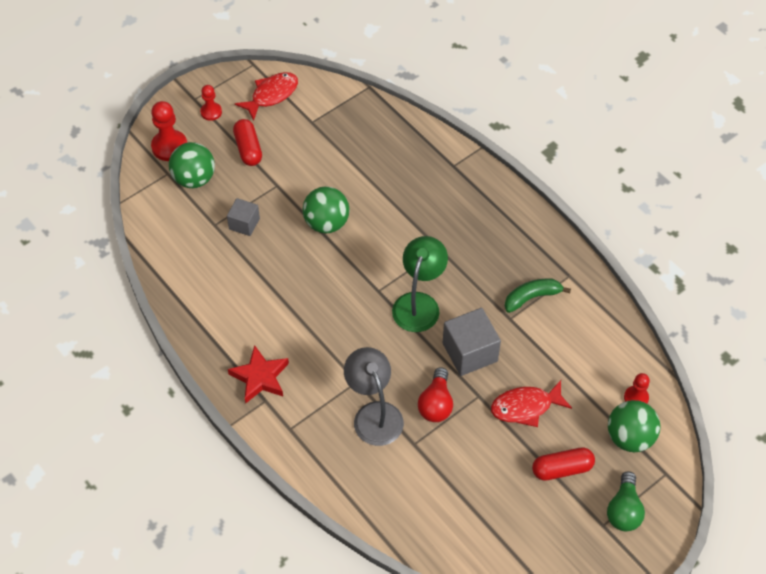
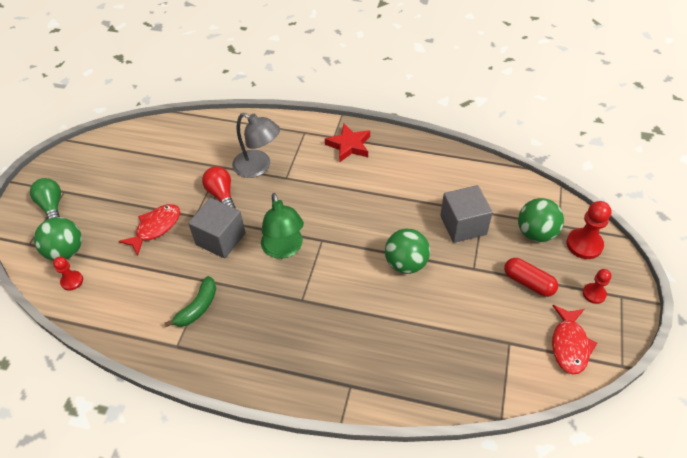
camera: 145 degrees right, 5 degrees down
grey cube [227,198,260,236] -> grey cube [440,185,493,243], size x1.67
red capsule [532,448,595,481] -> none

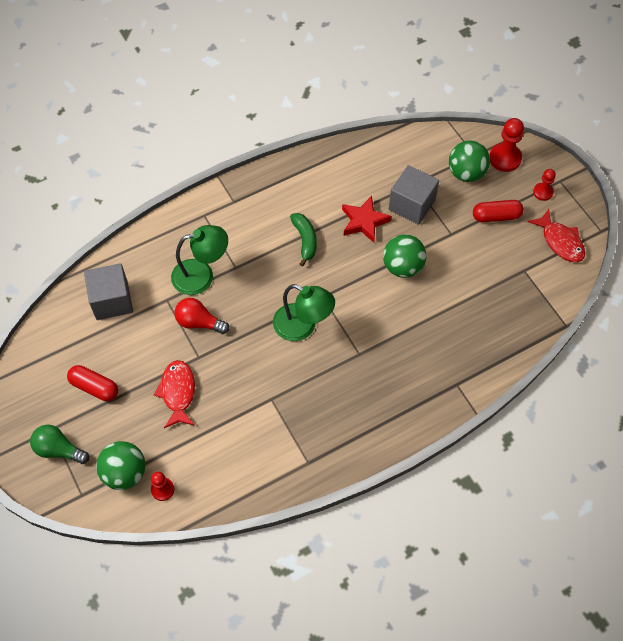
camera: 45 degrees left, 10 degrees up
green banana [164,276,216,327] -> green banana moved to [290,213,317,266]
grey cube [188,198,246,258] -> grey cube moved to [84,263,133,320]
grey lamp [232,113,280,178] -> green lamp [171,225,228,295]
red star [325,124,370,162] -> red star moved to [342,196,392,243]
none -> red capsule [67,365,118,401]

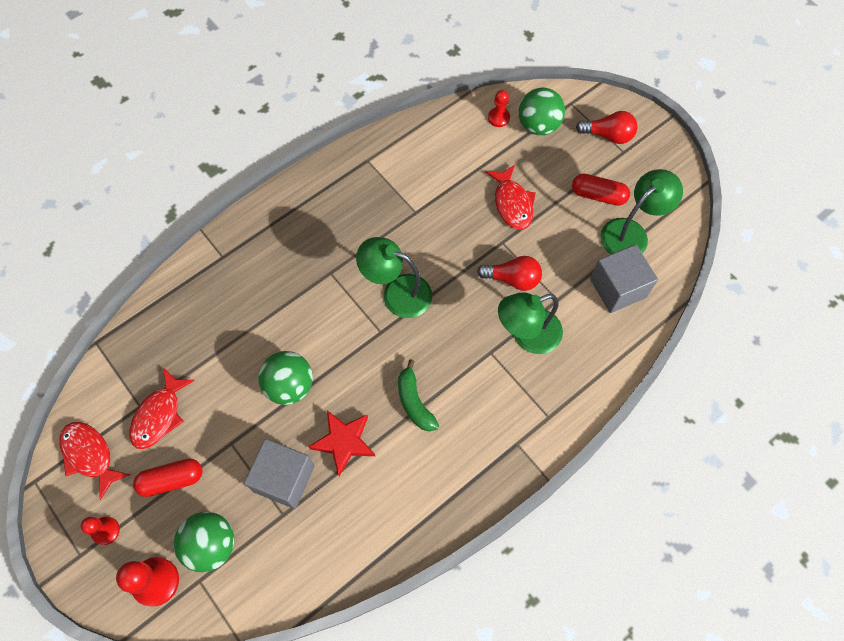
camera: 170 degrees right, 5 degrees up
green light bulb [30,425,89,464] -> red light bulb [576,111,637,144]
none -> red fish [129,368,195,449]
none -> green lamp [600,169,683,254]

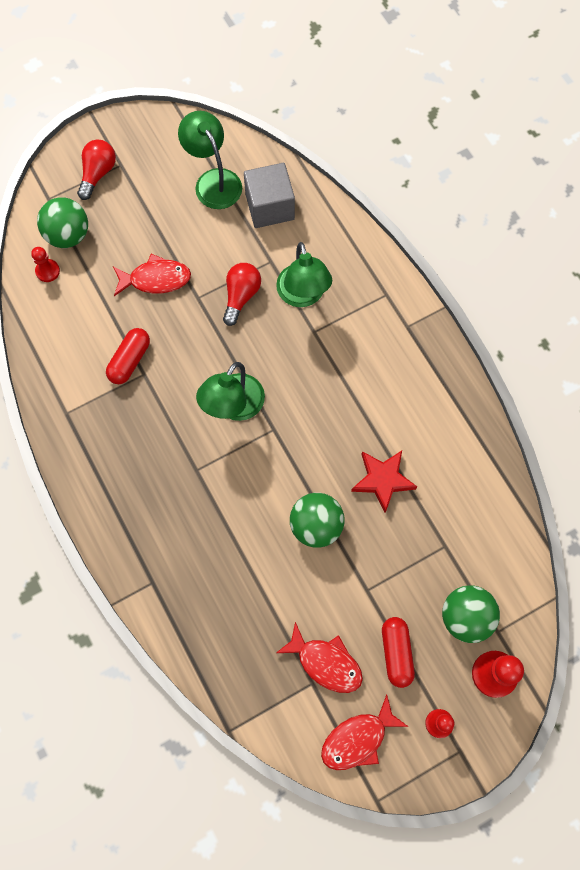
camera: 80 degrees left, 5 degrees up
grey cube [244,439,315,509] -> none
green banana [398,359,439,431] -> none
red capsule [572,174,630,206] -> red capsule moved to [106,328,150,384]

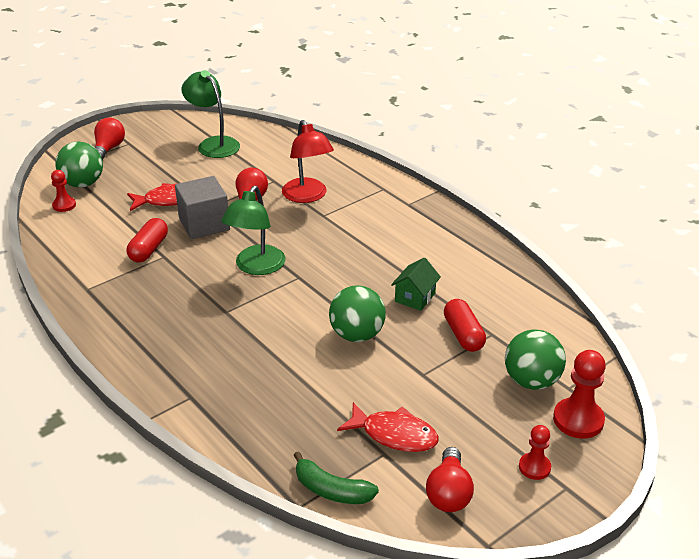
camera: 10 degrees left, 35 degrees down
grey cube [244,163,295,228] -> grey cube moved to [175,176,230,239]
green lamp [276,242,332,307] -> red lamp [282,120,334,203]
red fish [321,695,409,770] -> red light bulb [426,447,474,512]
red star [351,451,417,513] -> green house [391,258,441,311]
red capsule [382,617,415,688] -> red capsule moved to [444,299,486,352]
none -> green banana [294,451,379,504]

